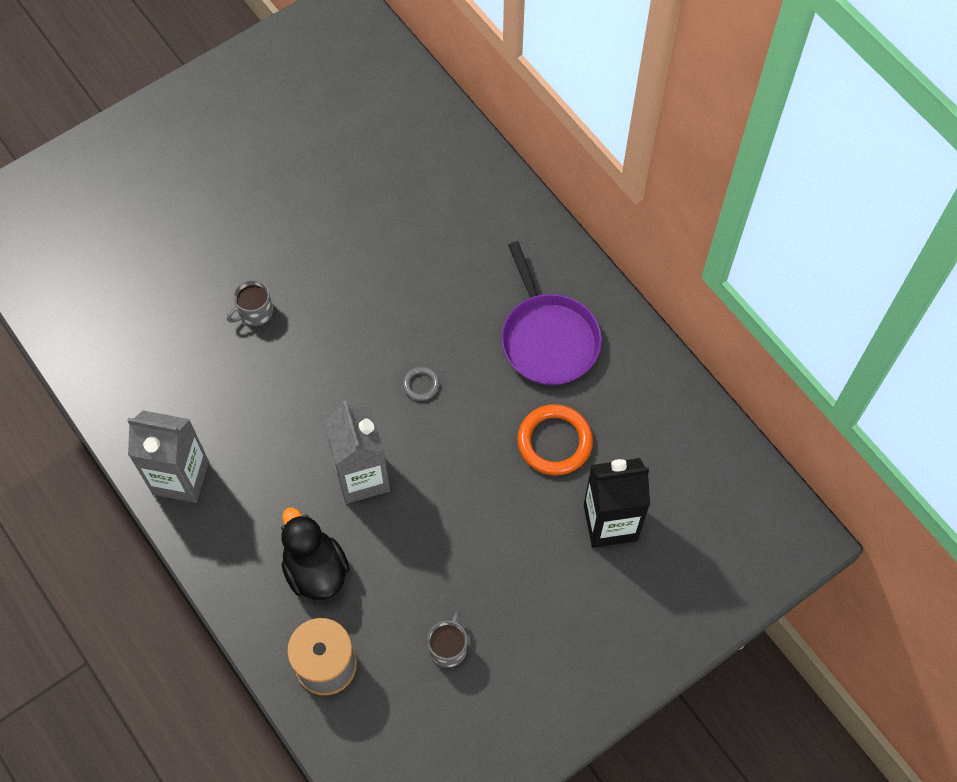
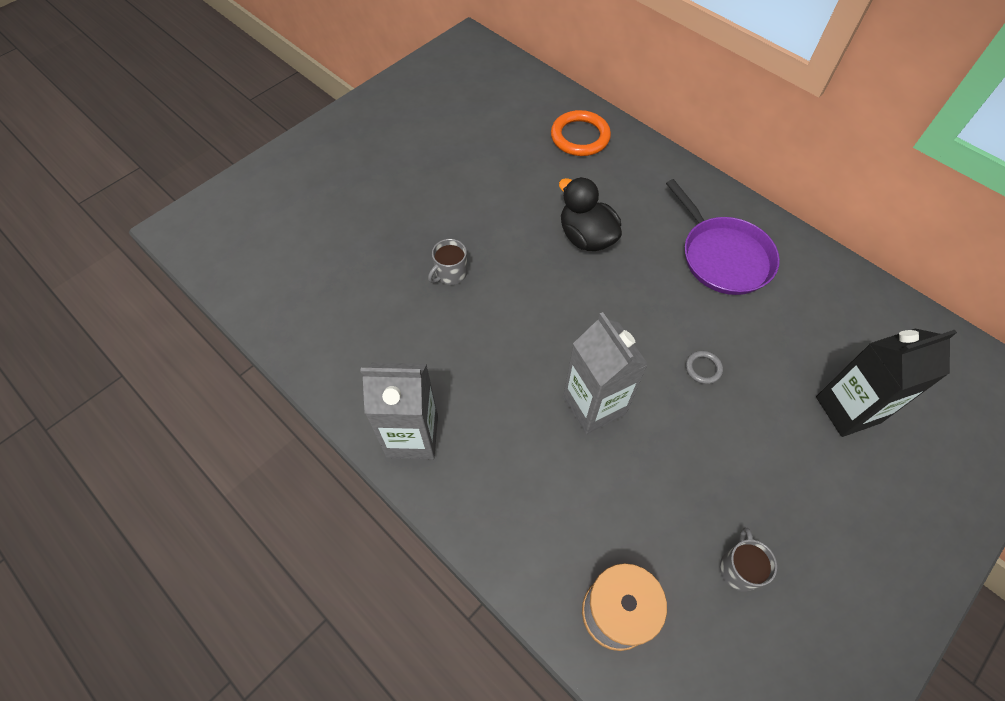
camera: 10 degrees left, 5 degrees down
black duck [281,507,349,600] -> black duck moved to [559,177,622,251]
grey ring [403,367,440,401] -> grey ring moved to [686,351,723,384]
orange ring [517,404,593,475] -> orange ring moved to [551,110,611,156]

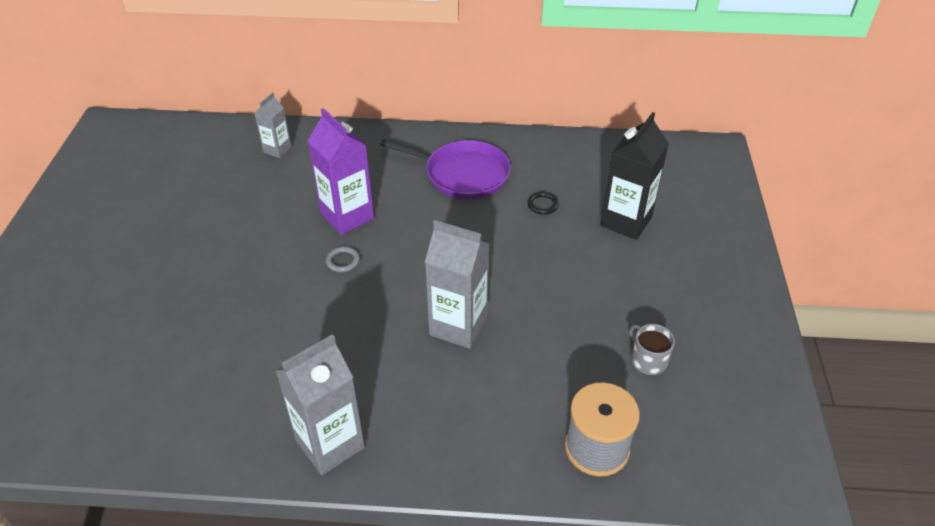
camera: 40 degrees left, 15 degrees down
grey mug [428,239,467,285] -> none
orange ring [551,110,611,156] -> grey carton [254,92,291,158]
black duck [559,177,622,251] -> purple carton [308,108,374,235]
grey ring [686,351,723,384] -> grey ring moved to [326,247,360,272]
none -> black ring [527,192,559,215]

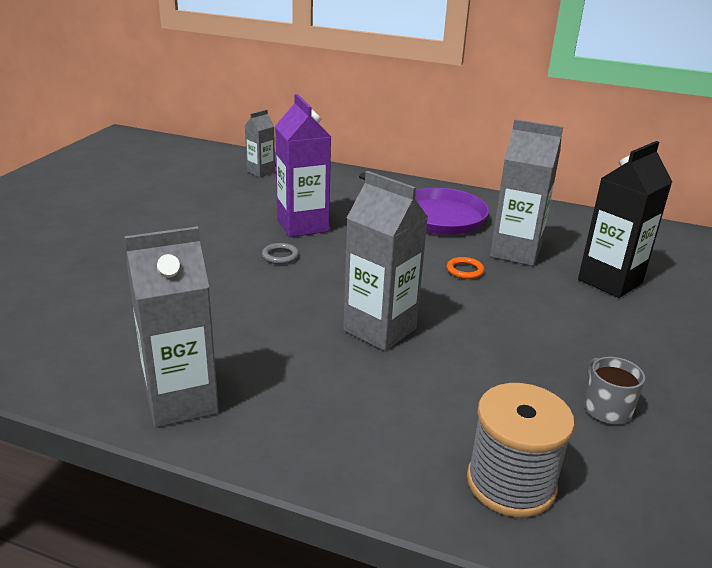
camera: 15 degrees right, 15 degrees down
black ring [527,192,559,215] -> grey carton [490,119,563,266]
none -> orange ring [447,257,484,279]

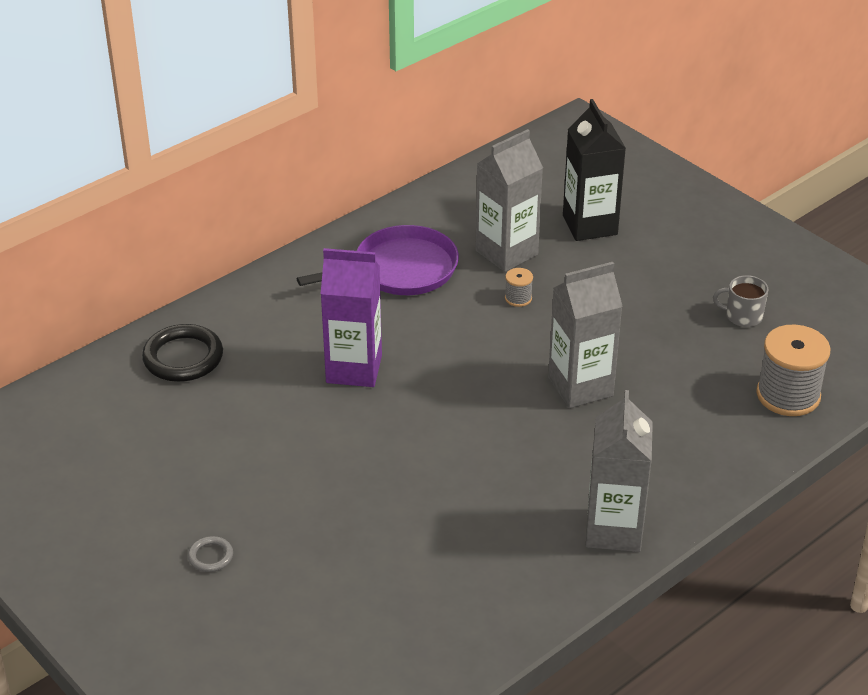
camera: 60 degrees left, 10 degrees up
grey carton [245,110,275,177] -> black ring [142,324,223,382]
grey ring [262,243,299,264] -> grey ring moved to [188,536,233,572]
orange ring [447,257,484,279] -> grey spool [505,268,533,307]

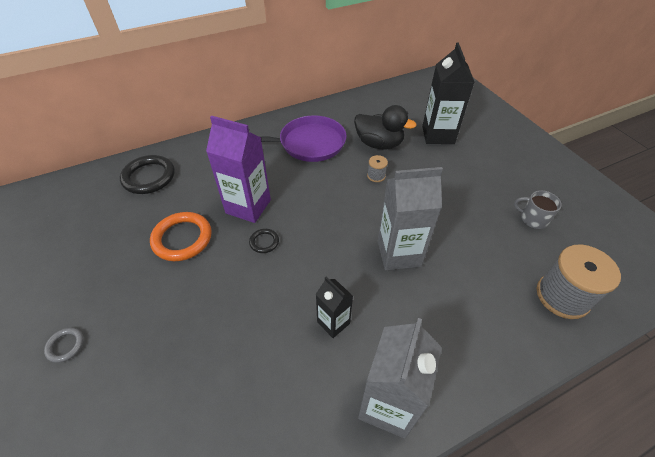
camera: 15 degrees right, 10 degrees up
grey carton [475,129,543,272] -> black duck [354,105,417,149]
none -> orange ring [150,212,212,261]
none -> black ring [249,229,279,253]
none -> black carton [316,277,353,338]

